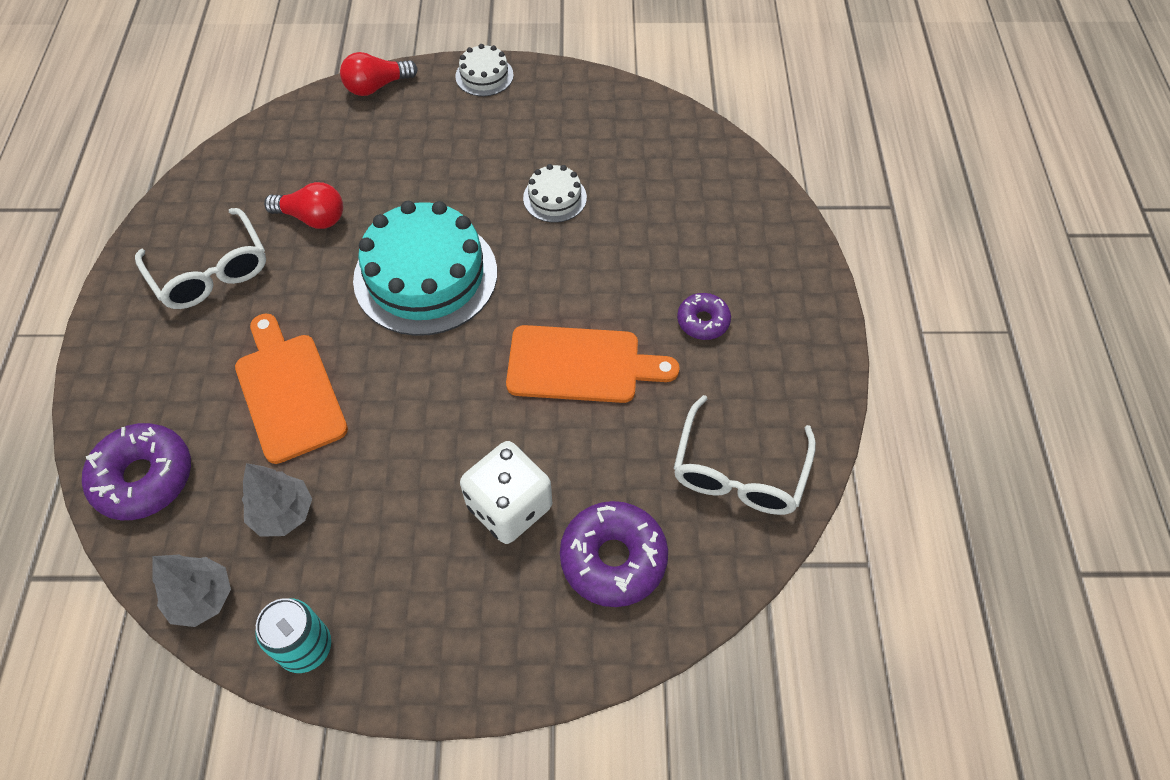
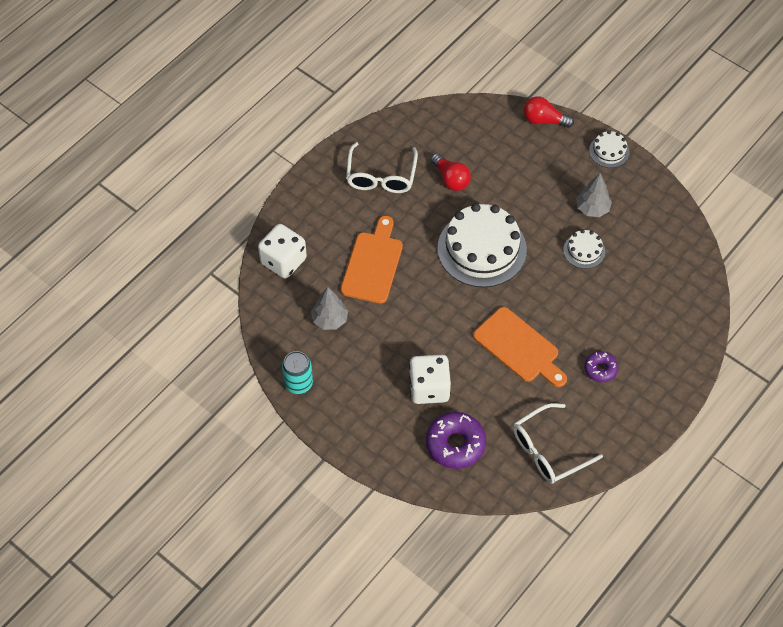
camera: 40 degrees right, 0 degrees up
purple donut [82,423,191,520] -> white dice [258,224,307,279]
grey tree [152,554,231,627] -> grey tree moved to [576,173,612,217]
turquoise cake [353,201,497,336] -> white cake [438,203,527,287]

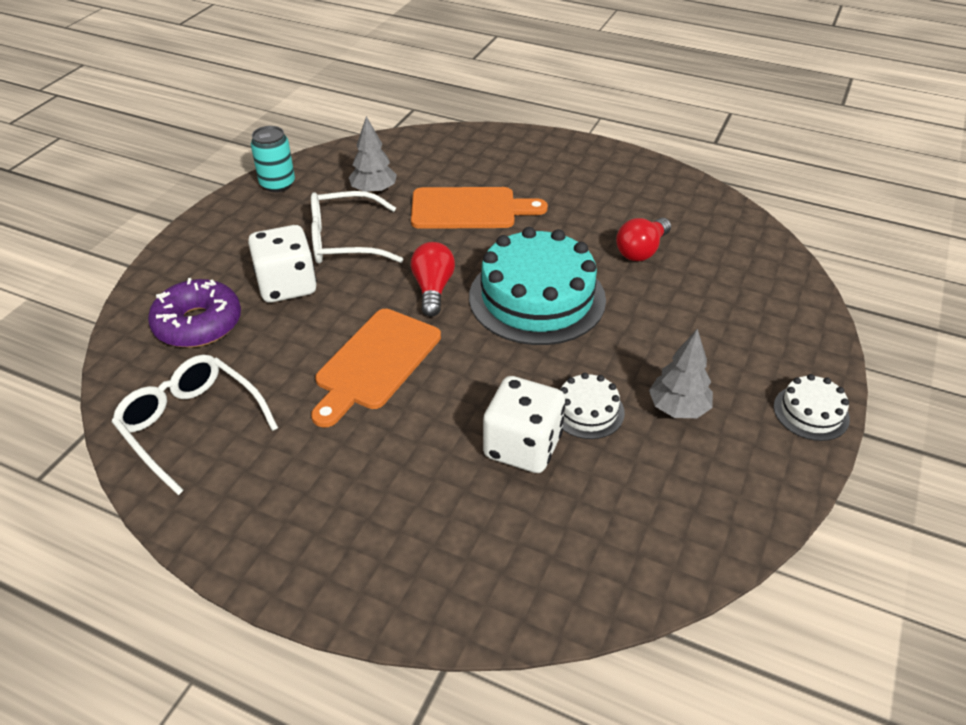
camera: 75 degrees right, 15 degrees down
white dice [258,224,307,279] -> white dice moved to [483,376,565,473]
white glasses [346,142,418,193] -> white glasses moved to [311,191,403,264]
white cake [438,203,527,287] -> turquoise cake [469,227,606,345]
red light bulb [523,96,574,128] -> red light bulb moved to [411,242,455,317]
purple donut [584,351,618,382] -> none

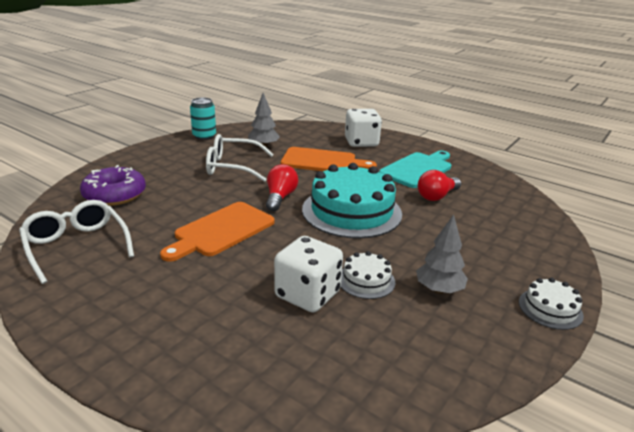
camera: 10 degrees right, 15 degrees down
white dice [248,225,317,303] -> white dice moved to [345,109,382,147]
none -> turquoise cutting board [379,151,451,188]

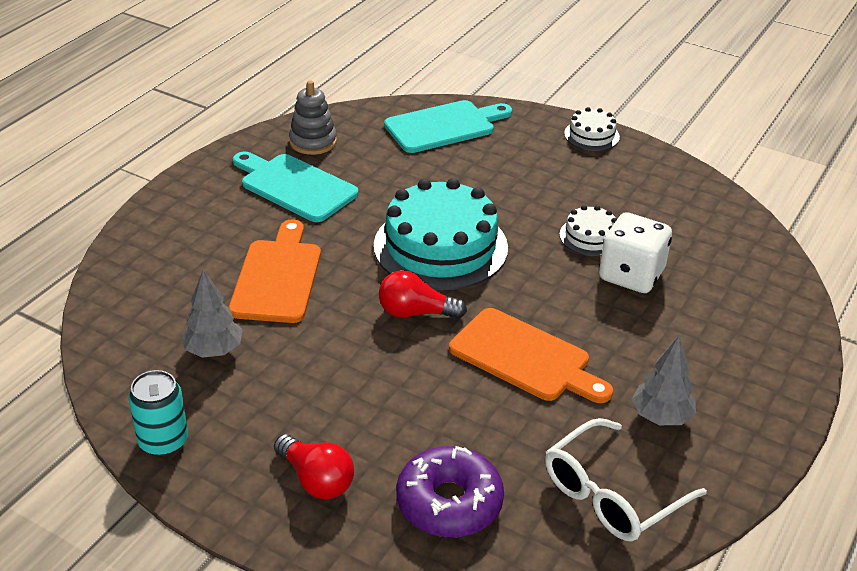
camera: 95 degrees left, 10 degrees up
white glasses [206,134,274,182] -> none
white dice [345,109,382,147] -> none
grey tree [416,214,468,294] -> grey tree moved to [632,336,696,425]
red light bulb [418,170,461,201] -> red light bulb moved to [274,434,354,499]
none -> grey stacking toy [289,81,337,155]
none -> turquoise cutting board [384,100,512,153]

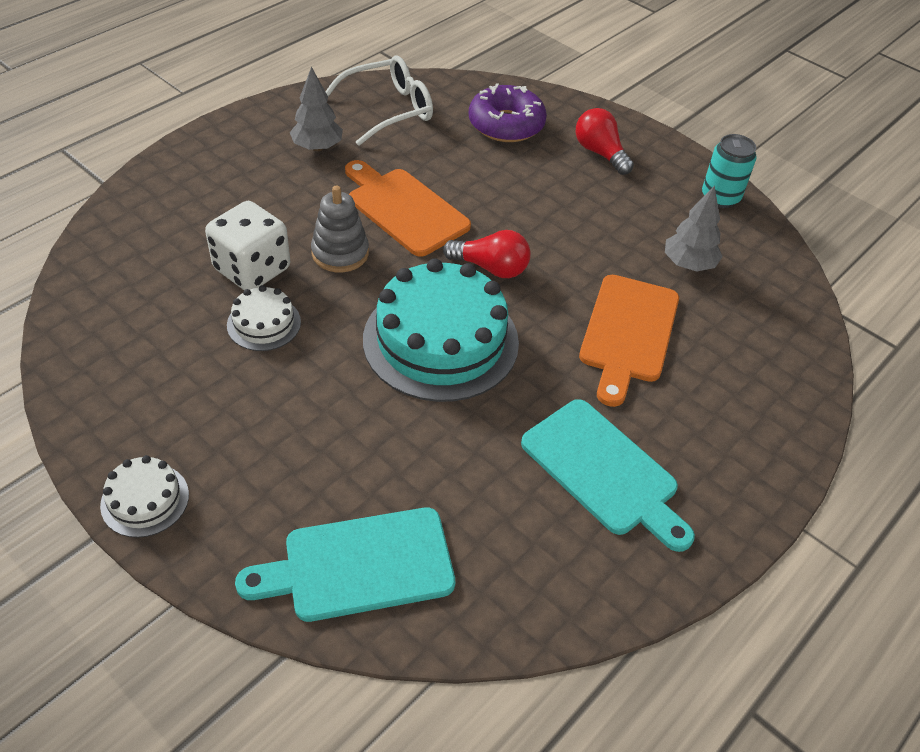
camera: 170 degrees left, 10 degrees up
grey stacking toy [289,81,337,155] -> grey stacking toy moved to [311,186,369,272]

